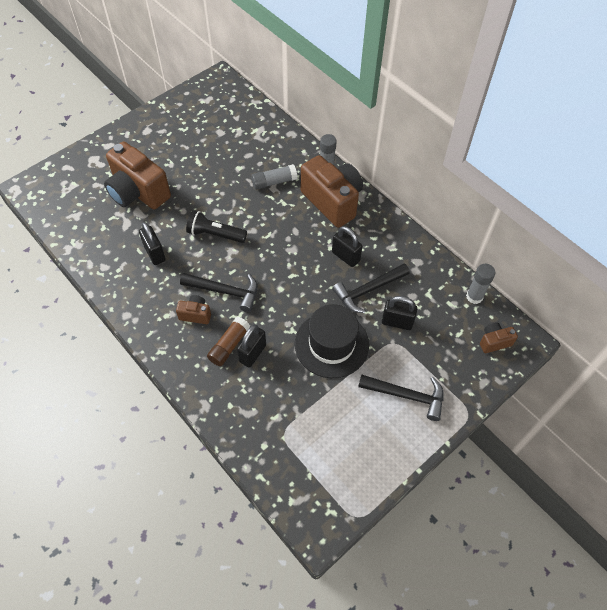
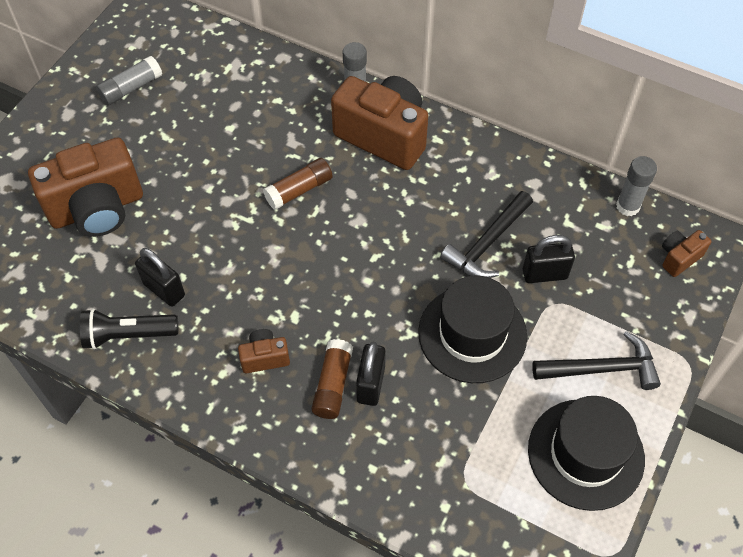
camera: 20 degrees left, 0 degrees up
brown camera [104,142,171,209] -> brown camera turned 45 degrees counterclockwise [28,137,143,237]
black hammer [180,273,258,312] -> none
black flashlight [186,210,247,243] -> black flashlight moved to [80,309,178,349]
grey glue stick [251,164,297,190] -> grey glue stick moved to [96,56,162,105]
black padlock [332,226,362,267] -> none
none -> brown glue stick [263,158,333,210]
none -> black hat [528,396,645,511]

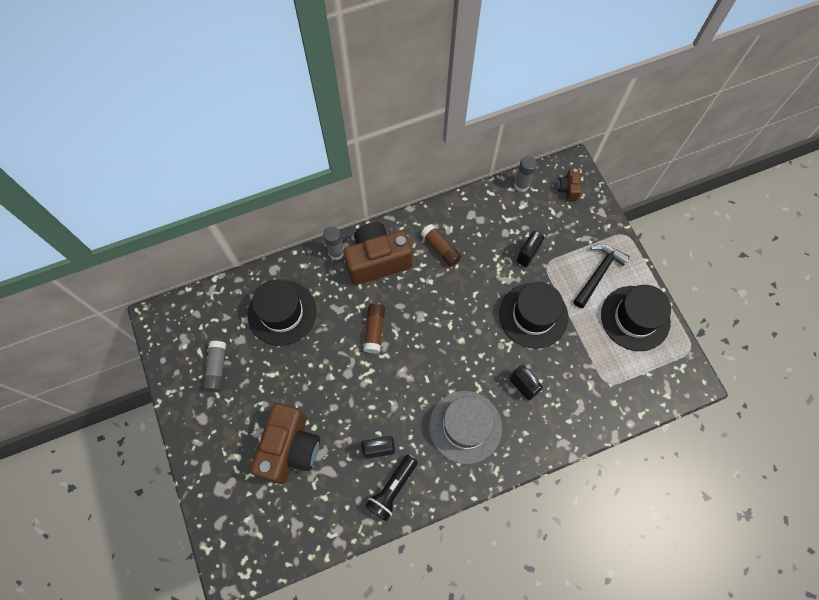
camera: 50 degrees left, 10 degrees up
brown camera [238,329,290,373] -> grey hat [429,391,502,464]
brown glue stick [311,339,353,419] -> brown glue stick moved to [421,224,462,267]
black hammer [440,191,533,278] -> none
none -> black hat [247,279,316,346]

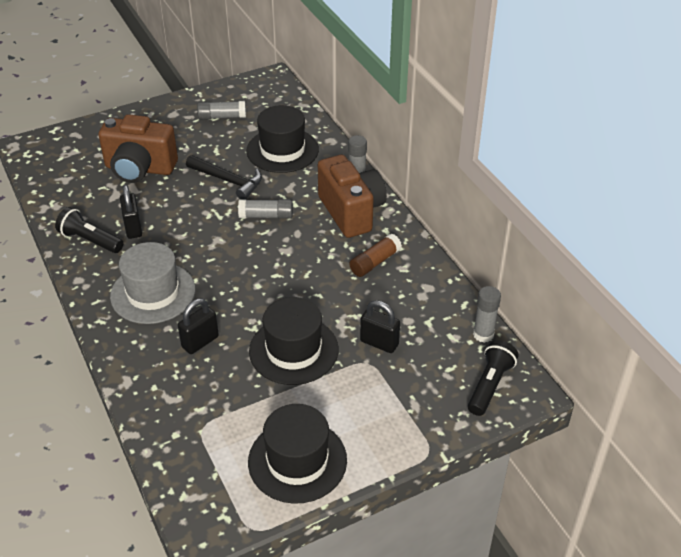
camera: 85 degrees right, 25 degrees down
brown glue stick [363,304,385,354] -> grey glue stick [238,199,293,219]
brown camera [558,168,581,201] -> black flashlight [468,340,519,416]
black hammer [573,244,630,308] -> black hammer moved to [186,155,262,199]

